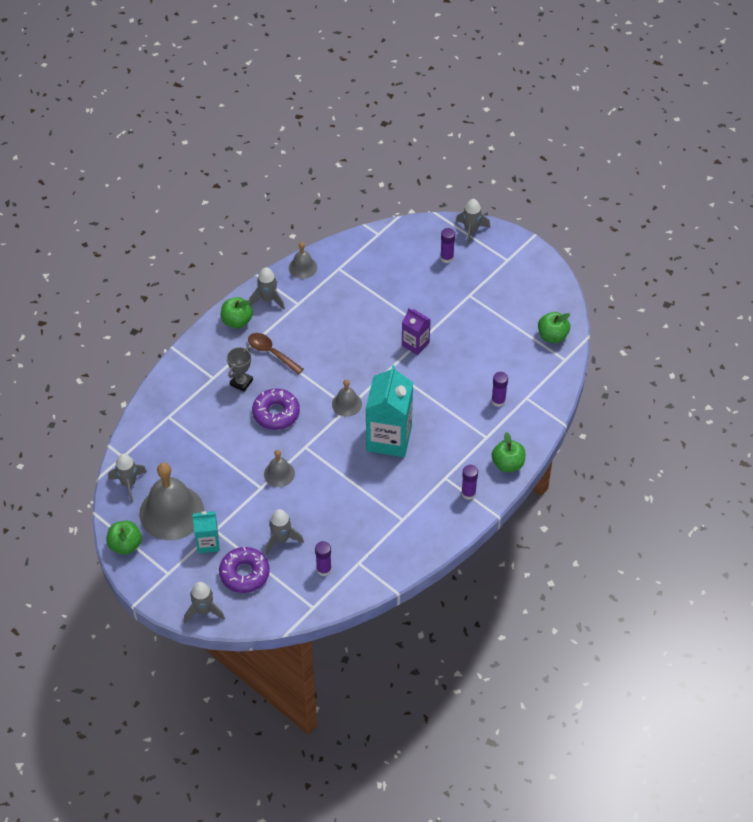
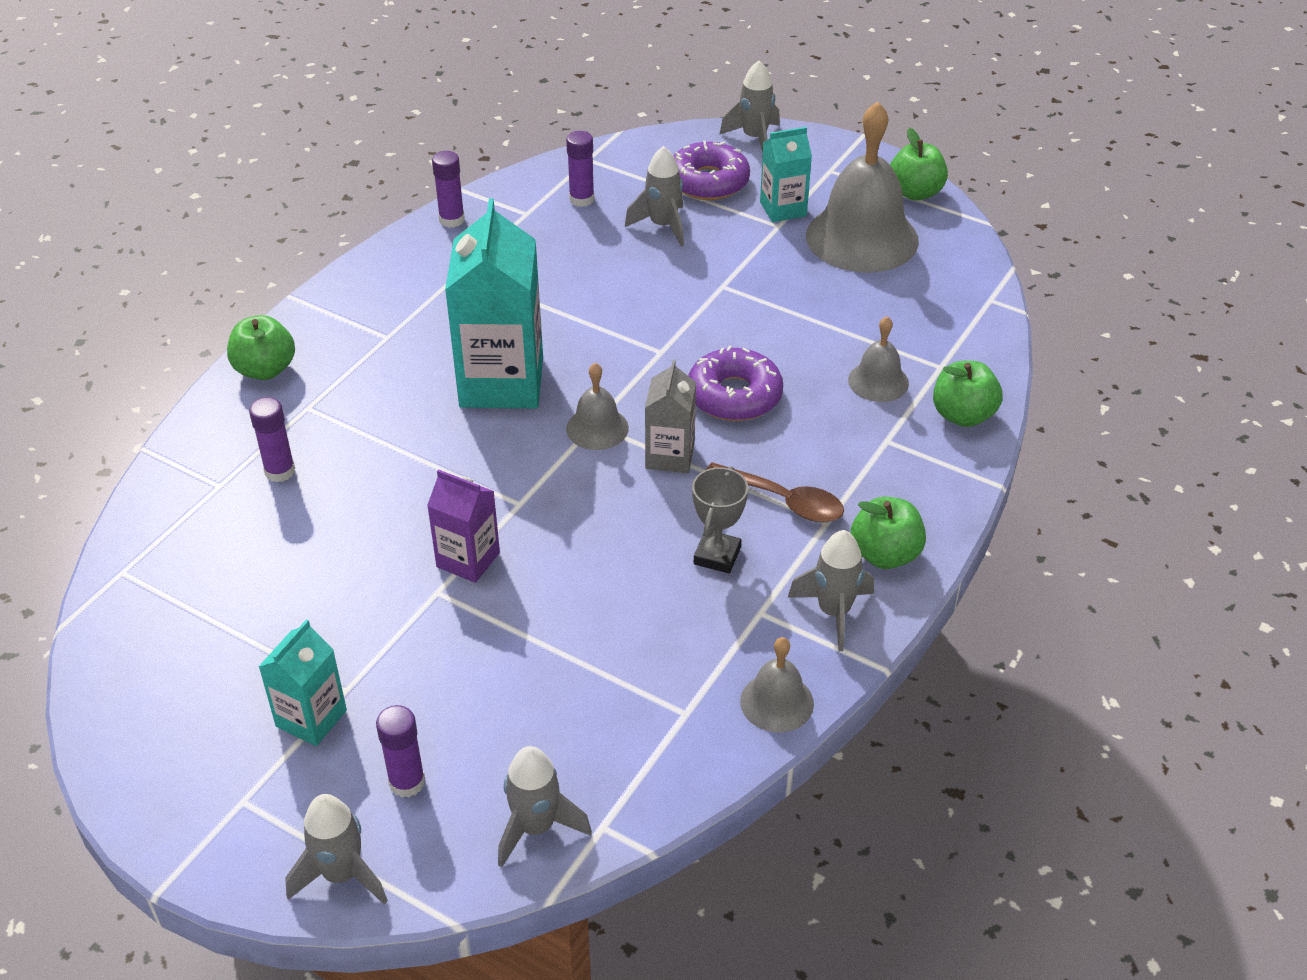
camera: 170 degrees right, 10 degrees down
grey rocket [108,454,147,503] -> grey rocket moved to [498,746,592,868]
grey trophy [227,347,253,392] -> grey trophy moved to [692,466,748,573]
grey bell [264,450,295,487] -> grey bell moved to [848,316,909,402]
purple glue stick [461,465,478,500] -> purple glue stick moved to [432,151,465,228]
green apple [538,312,571,343] -> green apple moved to [933,361,1003,427]
none -> turquoise carton [258,619,347,746]
none -> grey carton [645,360,696,473]

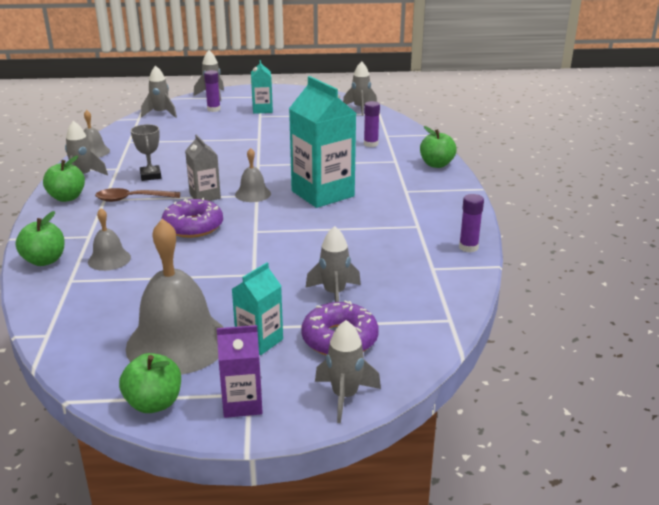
camera: 145 degrees right, 15 degrees down
purple carton [427,469,500,583] -> purple carton moved to [217,325,263,418]
purple glue stick [566,131,594,207] -> none
none -> grey rocket [343,61,377,116]

